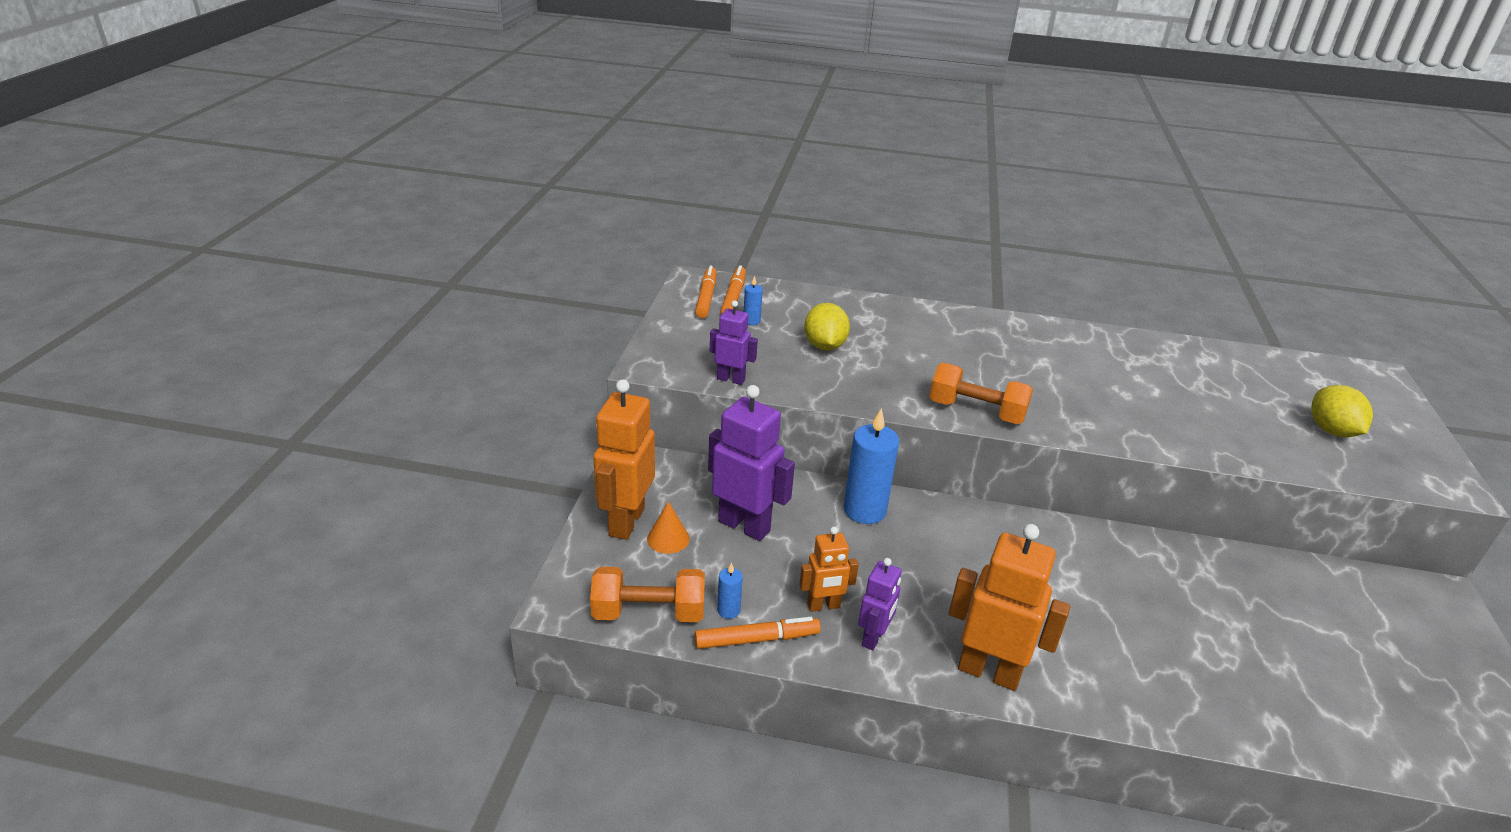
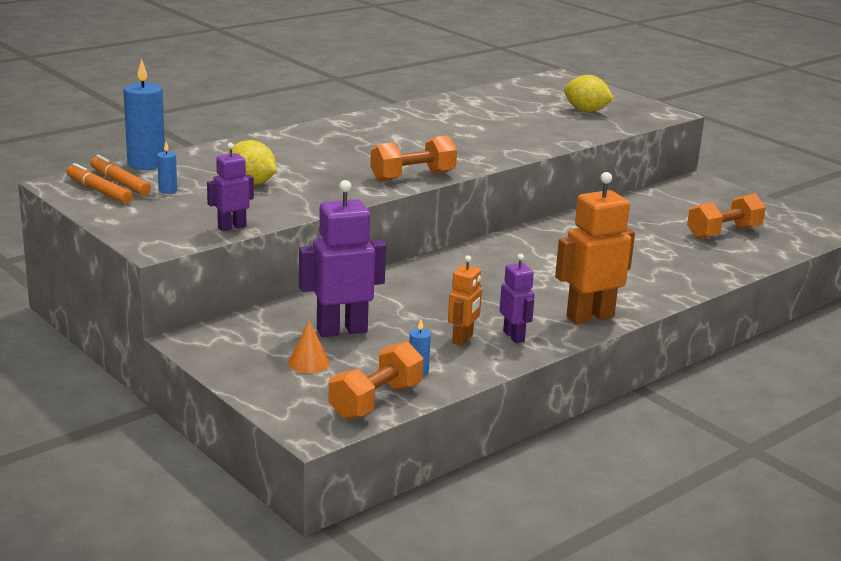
camera: 50 degrees left, 10 degrees down
orange robot [593,379,655,540] -> none
orange marker [694,617,821,649] -> none
blue candle [844,408,899,524] -> blue candle moved to [123,59,165,170]
none -> orange dumbbell [687,193,766,239]

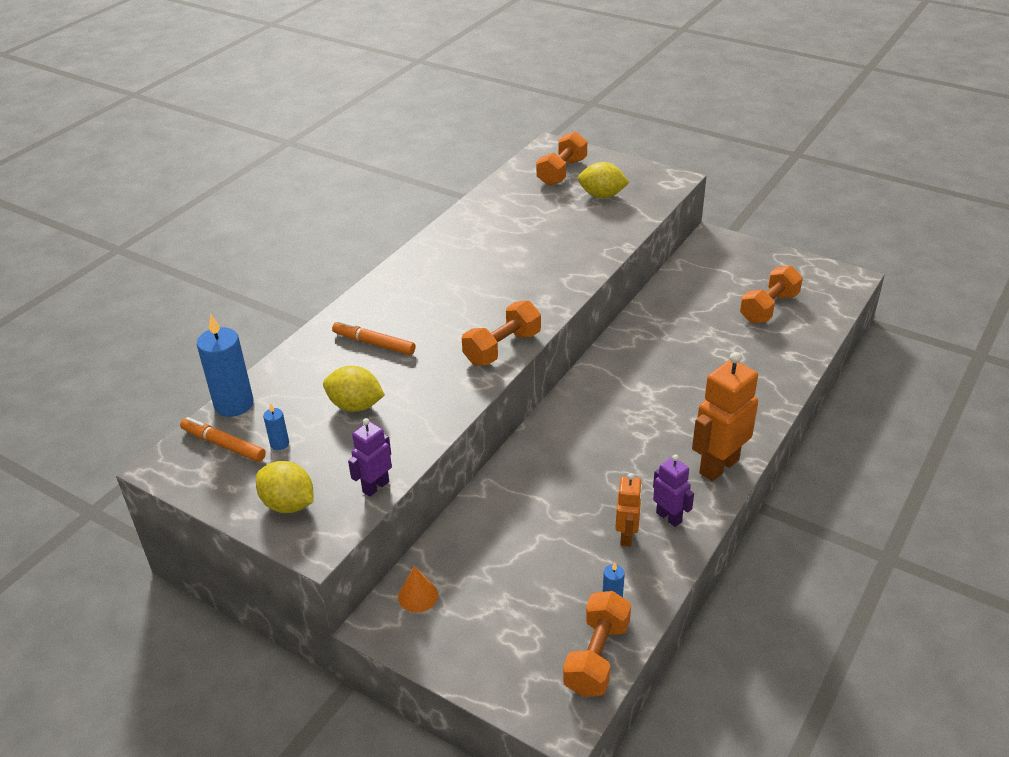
camera: 15 degrees left, 15 degrees up
orange marker [66,163,133,204] -> orange marker moved to [332,321,416,355]
orange cone [288,320,330,373] -> orange cone moved to [398,566,438,613]
purple robot [299,180,386,337] -> none
none -> yellow lemon [256,461,313,513]
none -> orange dumbbell [536,131,587,186]

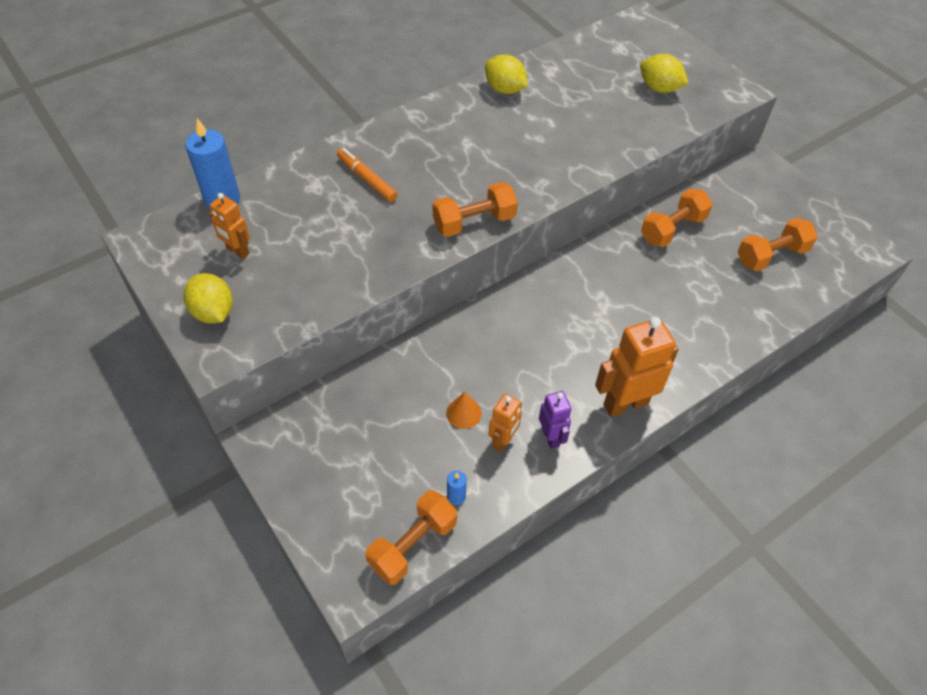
camera: 20 degrees right, 15 degrees up
orange marker [180,417,266,462] -> none
blue candle [263,403,289,450] -> orange robot [209,193,250,259]
yellow lemon [323,366,385,412] -> yellow lemon moved to [485,54,528,94]
purple robot [348,418,392,497] -> none
orange cone [398,566,438,613] -> orange cone moved to [446,392,482,429]
orange dumbbell [536,131,587,186] -> orange dumbbell moved to [641,188,713,247]

